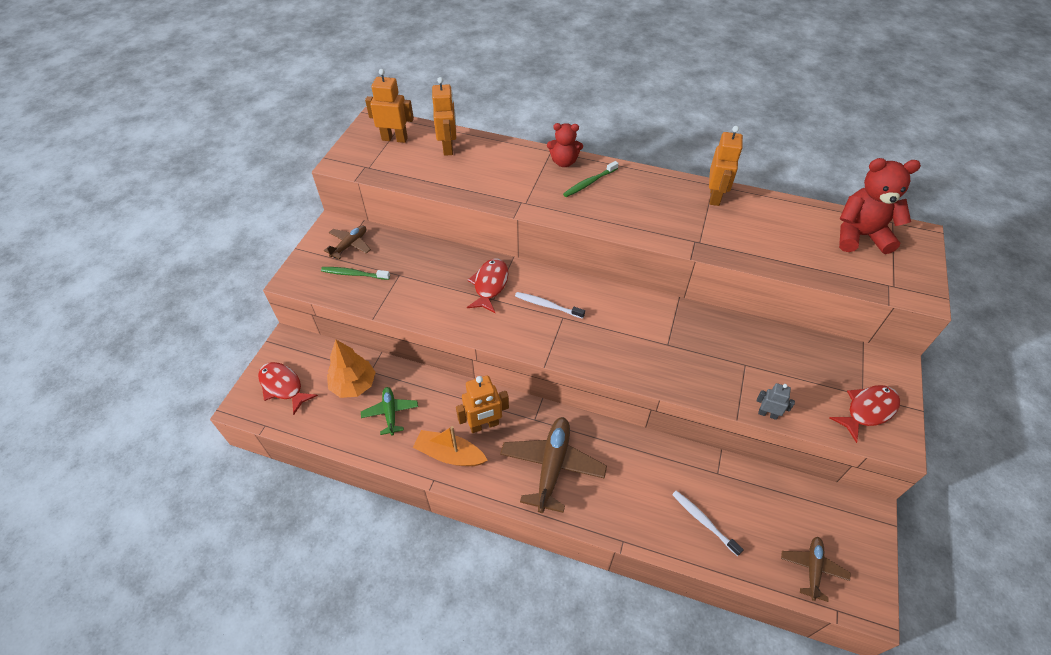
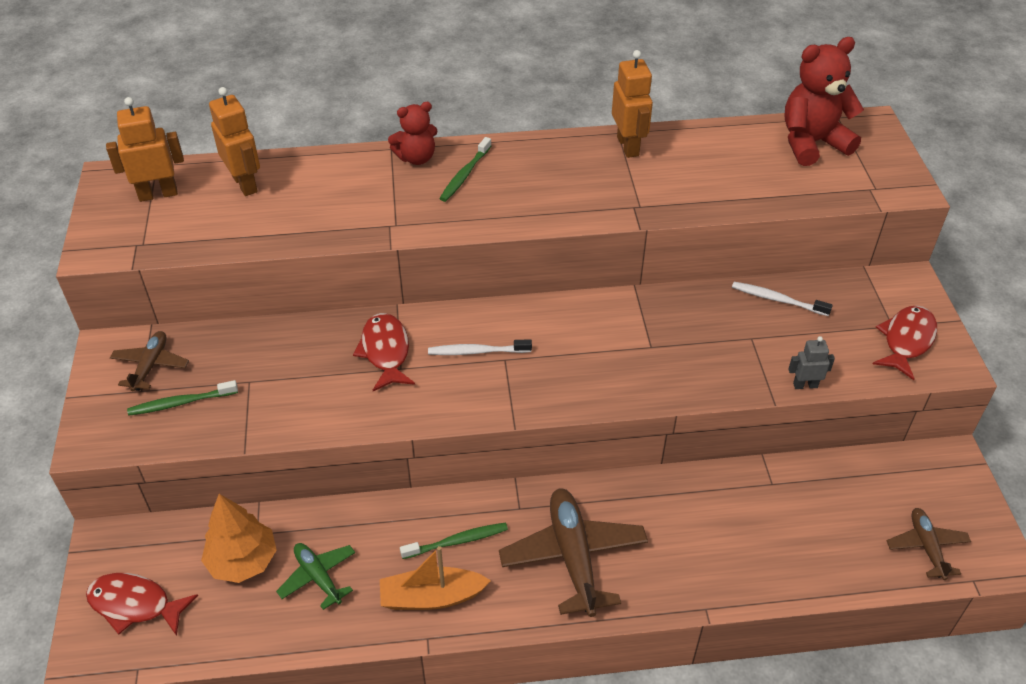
camera: 25 degrees left, 5 degrees down
orange robot [456,376,509,433] -> green toothbrush [400,522,508,559]
white toothbrush [672,491,744,556] -> white toothbrush moved to [732,282,833,316]

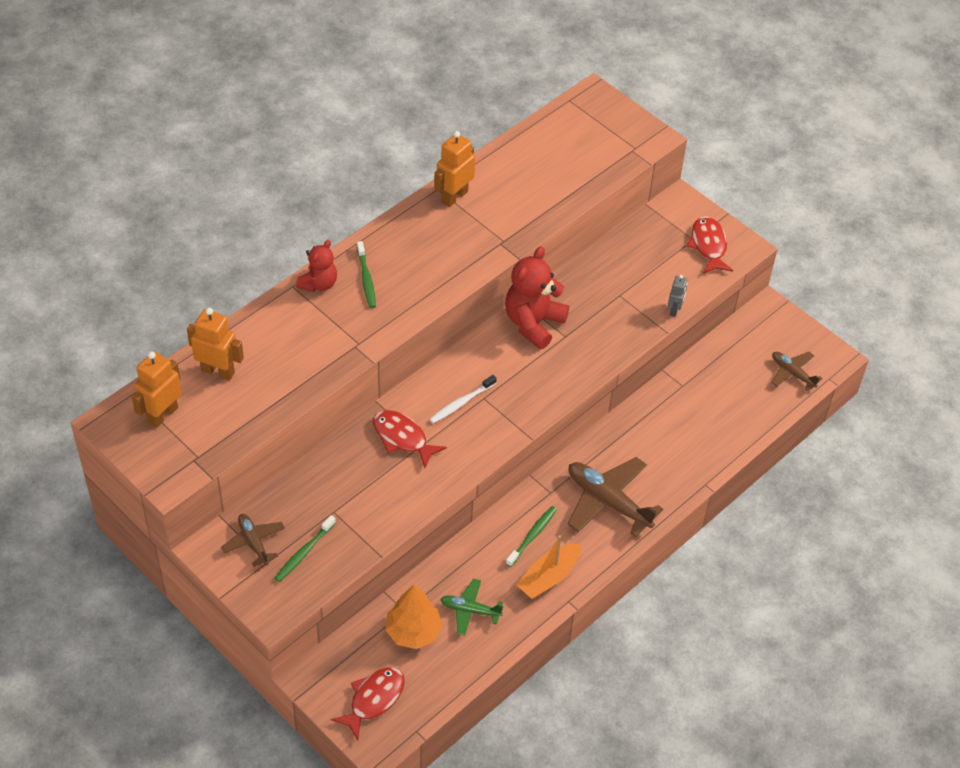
camera: 40 degrees left, 5 degrees up
red fish [86,573,198,636] -> red fish turned 150 degrees clockwise [331,667,405,740]
orange robot [612,50,653,158] -> orange robot turned 90 degrees counterclockwise [434,131,475,207]
white toothbrush [732,282,833,316] -> none
red teddy bear [785,37,864,166] -> red teddy bear moved to [505,246,569,349]
grey robot [788,336,835,389] -> grey robot turned 150 degrees clockwise [668,275,687,317]

